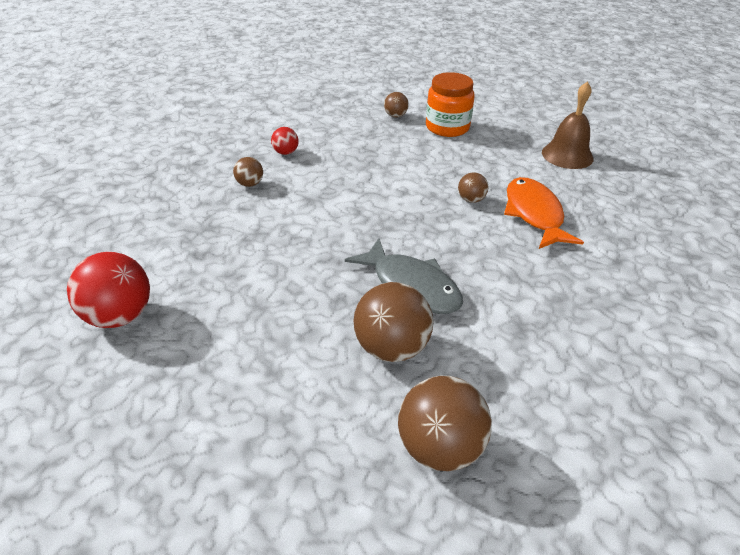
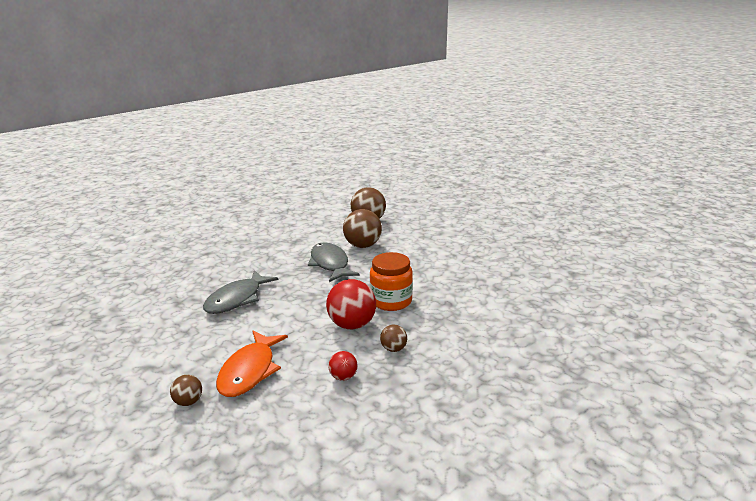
camera: 155 degrees left, 15 degrees down
red ball [67,252,150,328] -> red ball moved to [326,279,376,329]
orange jar [426,72,475,137] -> orange jar moved to [370,252,413,311]
brown ball [458,172,489,203] -> grey fish [203,270,278,314]
orange fish [504,177,584,249] -> orange fish moved to [216,331,288,397]
brown bell [542,81,594,169] -> none

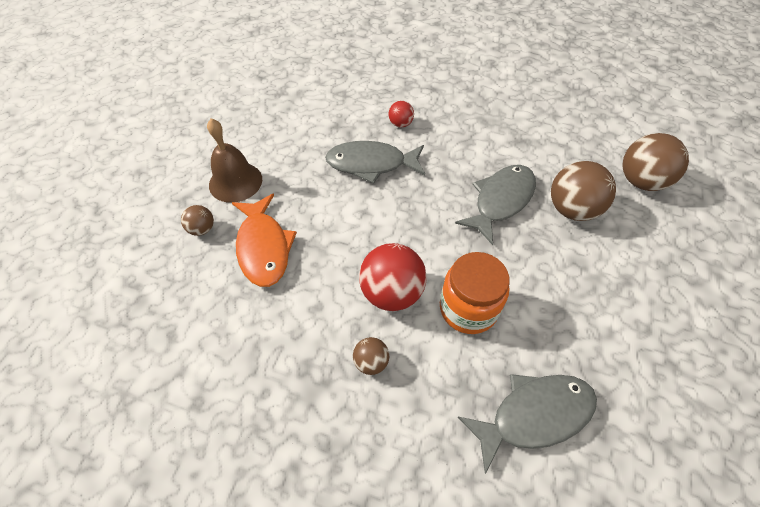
camera: 60 degrees right, 30 degrees up
orange fish [216,331,288,397] -> orange fish turned 90 degrees counterclockwise [232,193,297,287]
red ball [328,351,357,381] -> red ball moved to [389,101,414,127]
none -> brown bell [207,118,262,203]
none -> grey fish [458,374,597,474]

